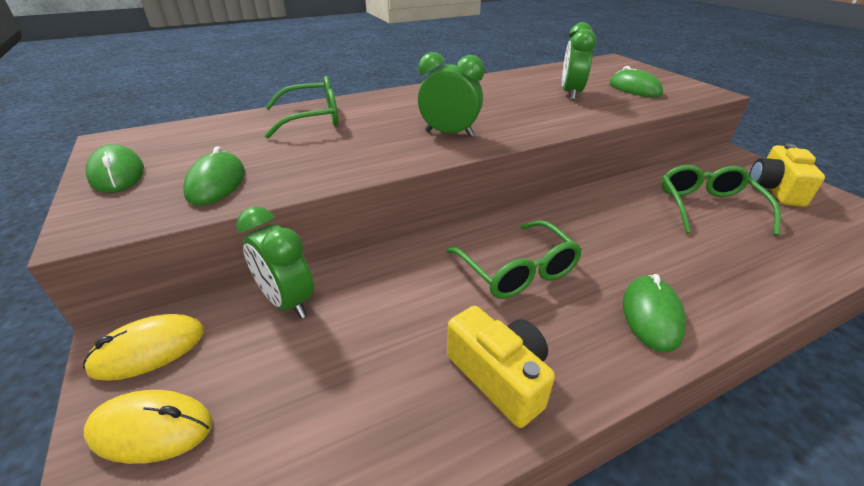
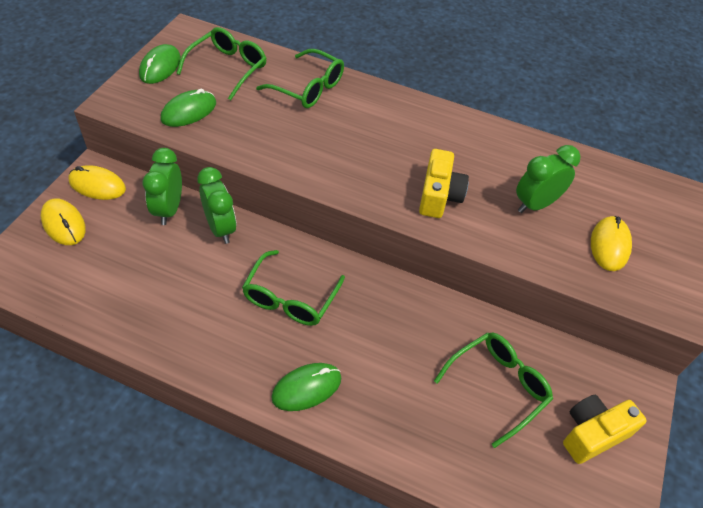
camera: 45 degrees right, 15 degrees up
green clock [418,52,484,137] -> green clock moved to [197,167,237,244]
yellow camera [447,306,555,428] -> yellow camera moved to [419,149,469,218]
green mouse [610,66,663,97] -> yellow mouse [591,216,632,271]
none -> green glasses [176,27,267,100]

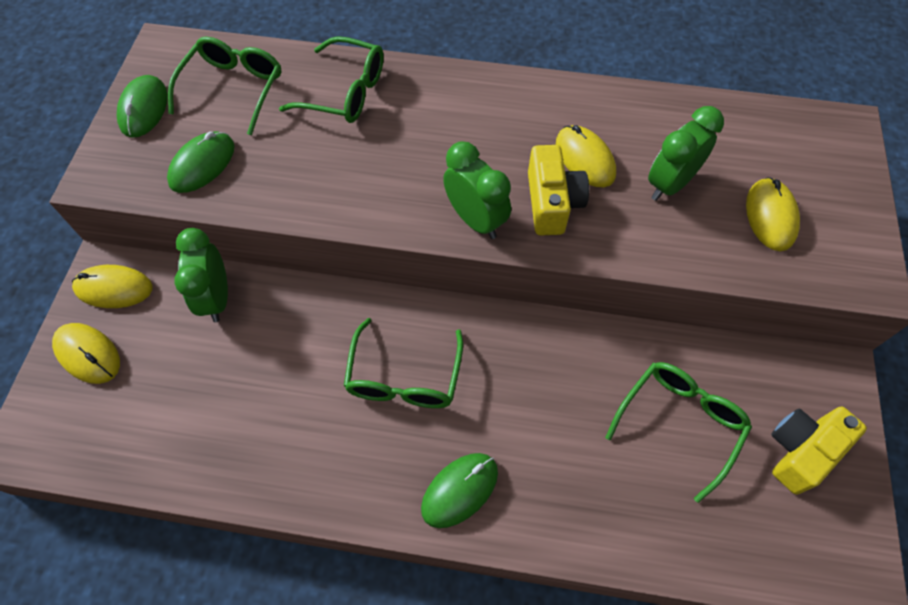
camera: 10 degrees left, 10 degrees up
green clock [197,167,237,244] -> green clock moved to [443,141,511,239]
none -> yellow mouse [556,125,616,187]

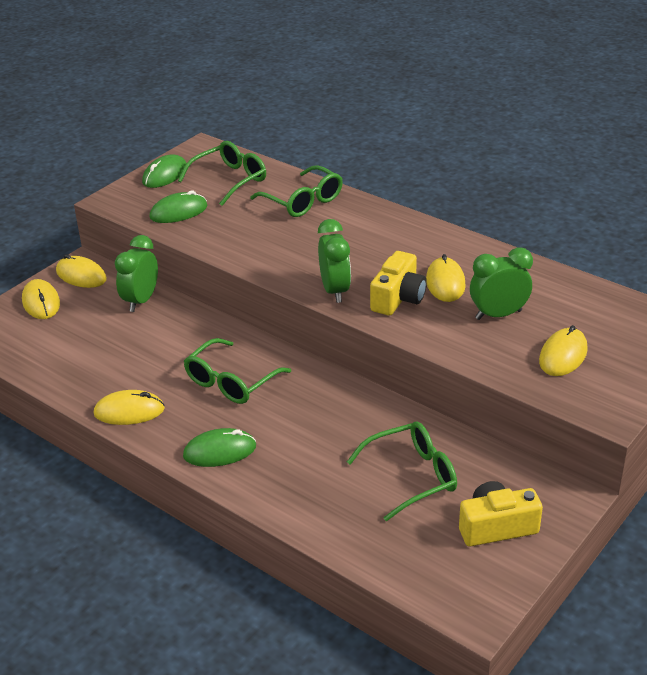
camera: 30 degrees right, 25 degrees down
none -> yellow mouse [94,390,165,425]

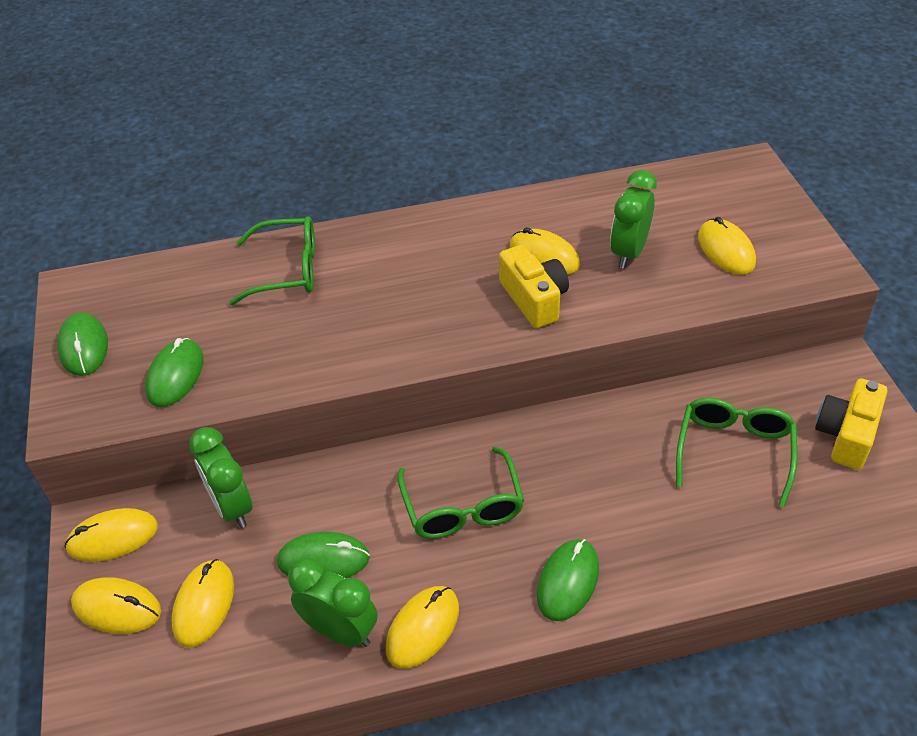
camera: 50 degrees left, 10 degrees up
green glasses [178,141,266,206] -> none
green clock [318,219,351,303] -> green clock moved to [288,557,378,647]
none -> yellow mouse [171,559,234,648]
none -> green mouse [277,532,370,578]

